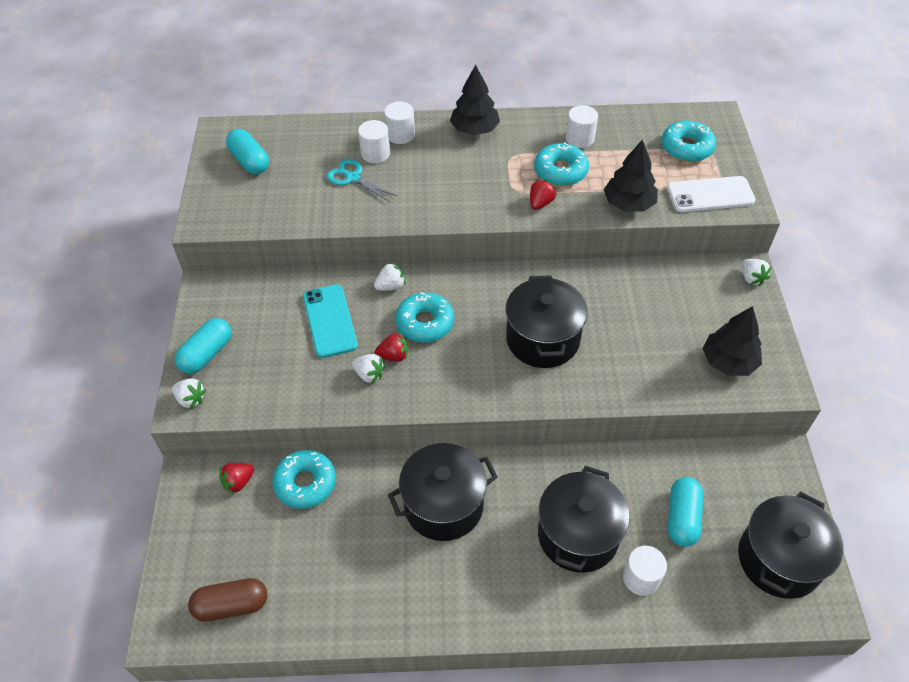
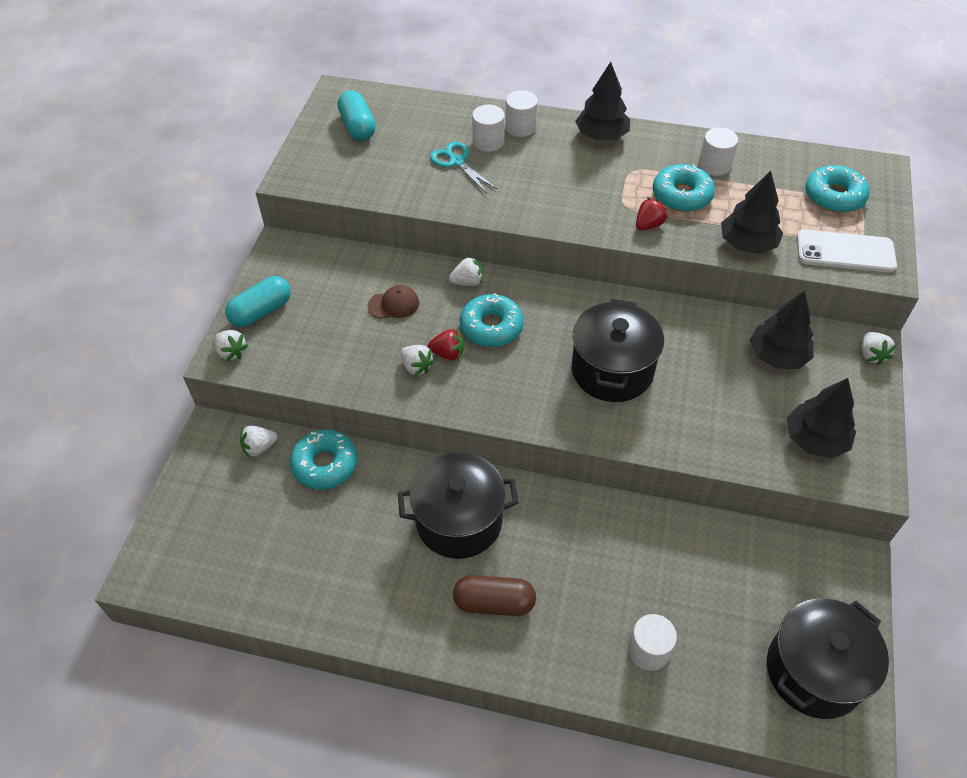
camera: 15 degrees right, 0 degrees up
brown capsule [188,578,267,622] -> brown capsule moved to [453,575,536,616]
red strawberry [219,463,254,494] -> white strawberry [240,426,278,458]
turquoise phone [303,284,358,358] -> brown cap [368,285,419,319]
black pot [538,466,630,573] -> none
turquoise capsule [668,477,703,547] -> none
none -> black tree [750,291,814,369]

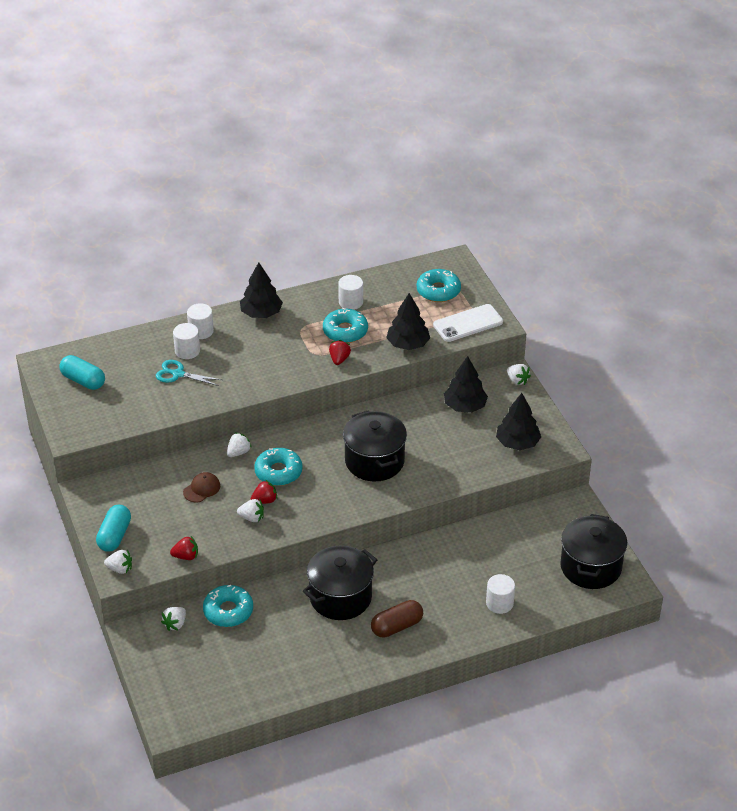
camera: 35 degrees left, 10 degrees down
none -> red strawberry [170,536,198,560]

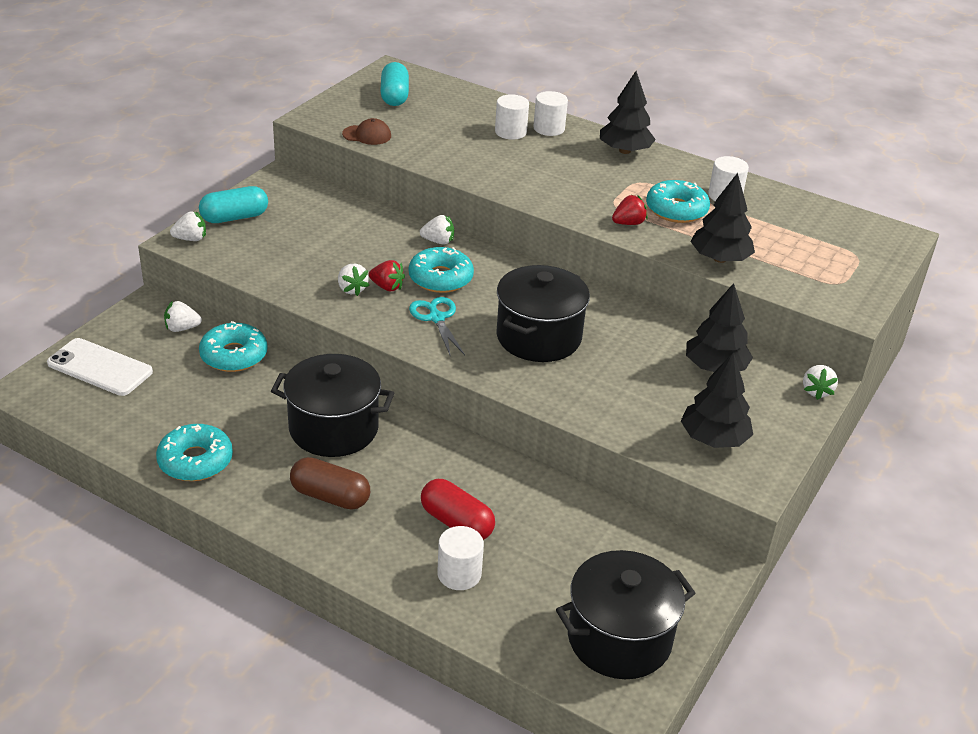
camera: 50 degrees right, 5 degrees down
white strawberry [104,550,132,574] -> white strawberry turned 75 degrees counterclockwise [170,211,206,241]
turquoise scissors [156,360,222,386] -> turquoise scissors moved to [409,297,465,357]
red strawberry [170,536,198,560] -> none
brown cap [183,472,220,502] -> brown cap moved to [342,118,391,145]
turquoise donut [417,269,461,302] -> turquoise donut moved to [156,424,233,481]
white phone [433,304,503,342] -> white phone moved to [47,338,153,396]
none -> red capsule [421,479,495,540]

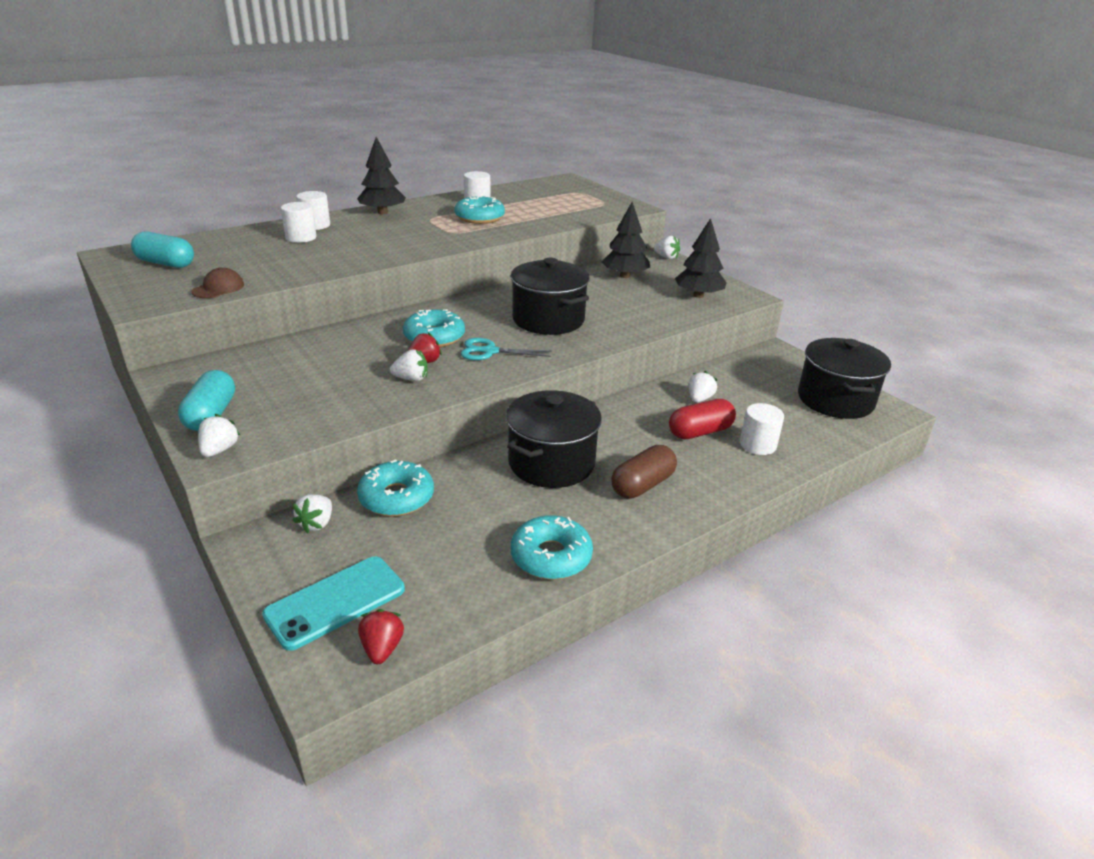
camera: 65 degrees left, 5 degrees down
white phone [47,338,153,396] -> turquoise phone [262,556,405,651]
white strawberry [420,215,454,245] -> white strawberry moved to [688,371,718,402]
red strawberry [612,195,648,225] -> red strawberry moved to [358,609,404,664]
black tree [690,173,755,263] -> none

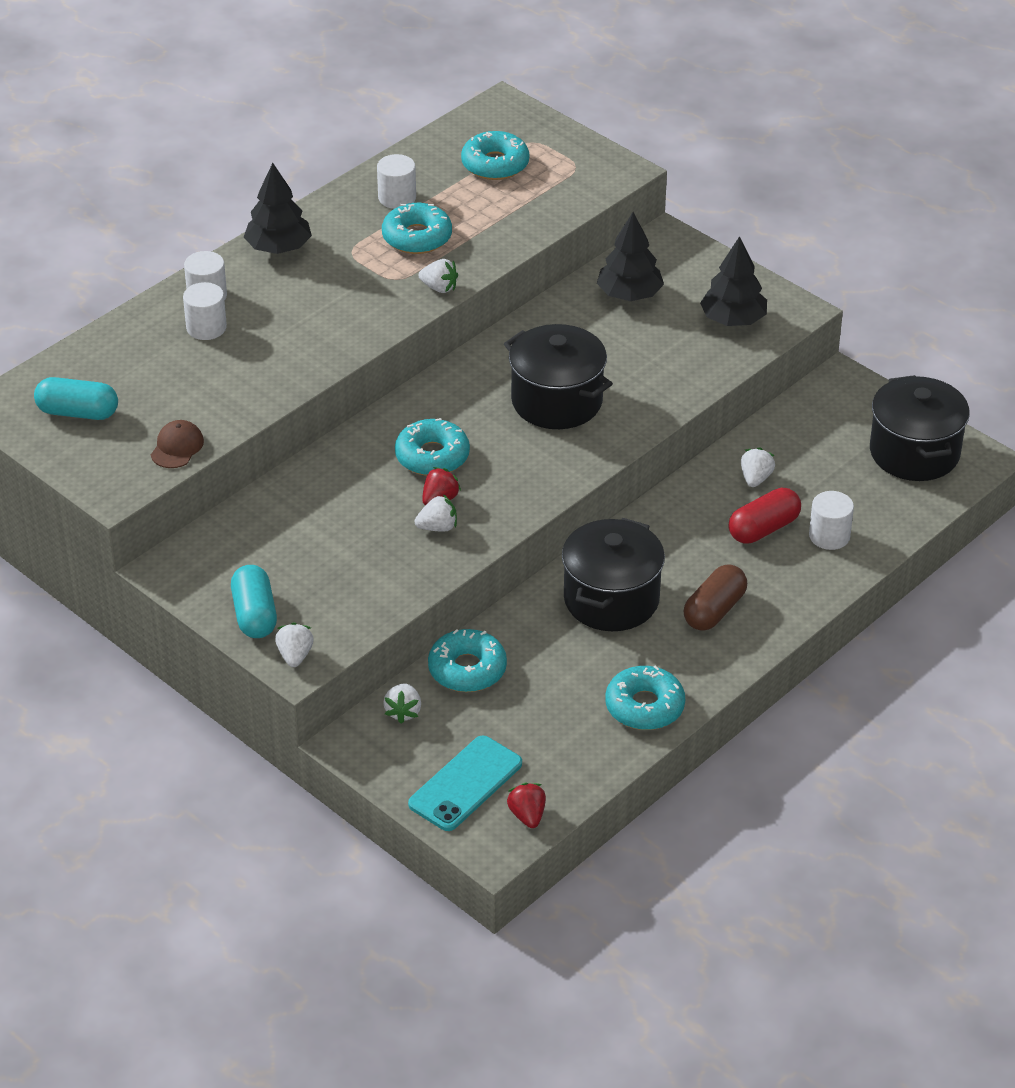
camera: 10 degrees left, 10 degrees up
turquoise scissors [461,338,552,360] -> none
white strawberry [654,236,680,259] -> white strawberry moved to [419,259,458,293]
none -> turquoise donut [461,131,529,180]

